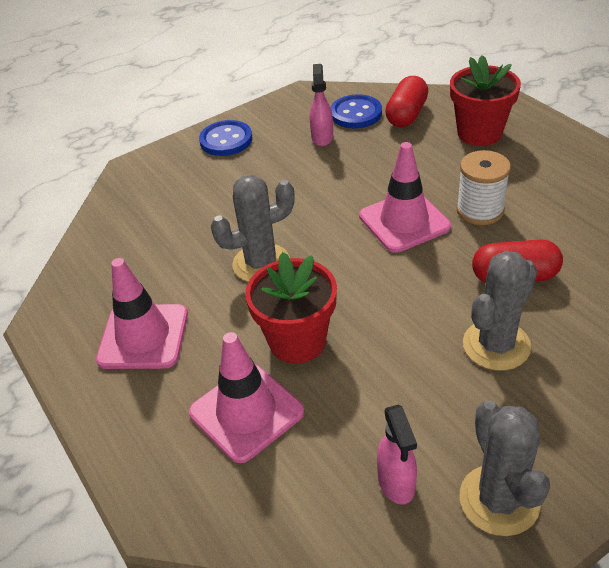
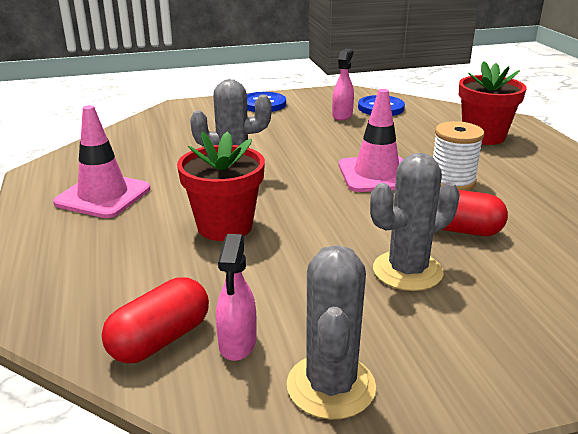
camera: 15 degrees right, 15 degrees down
pink traffic cone [189,332,304,463] -> none
red capsule [385,76,428,127] -> red capsule moved to [102,277,209,363]

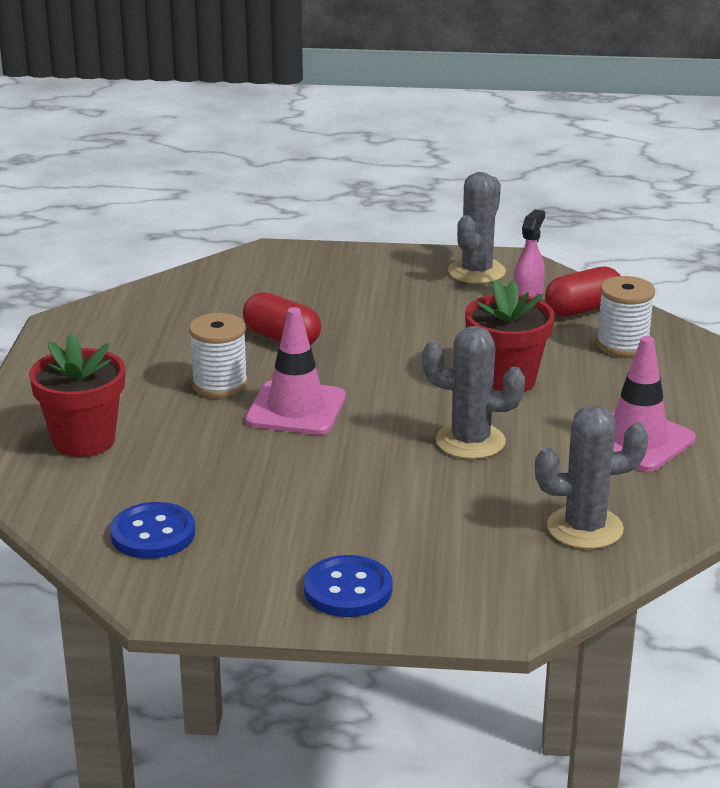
camera: 160 degrees left, 0 degrees up
pink spray bottle [332,49,354,121] -> none
grey cactus [370,153,460,291] -> grey cactus moved to [535,405,649,549]
none -> white spool [596,276,655,357]

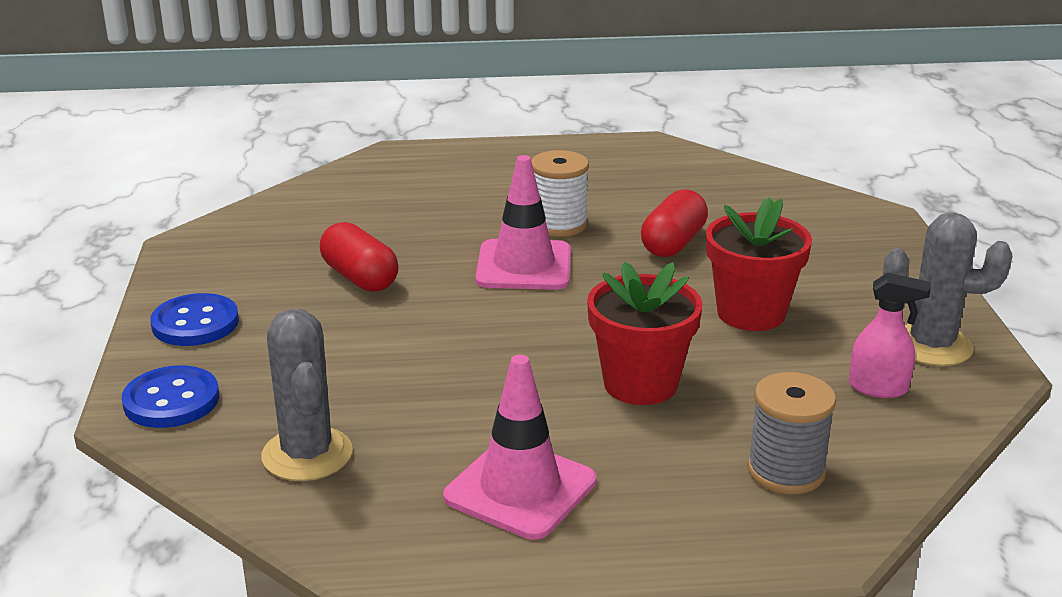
camera: 80 degrees right, 0 degrees up
red flower pot [29,333,125,457] -> red flower pot moved to [706,197,812,331]
blue button [110,502,195,559] -> blue button moved to [122,365,219,428]
grey cactus [422,326,525,459] -> none
red capsule [545,266,621,317] -> red capsule moved to [320,222,399,292]
white spool [596,276,655,357] -> grey spool [747,372,836,494]

